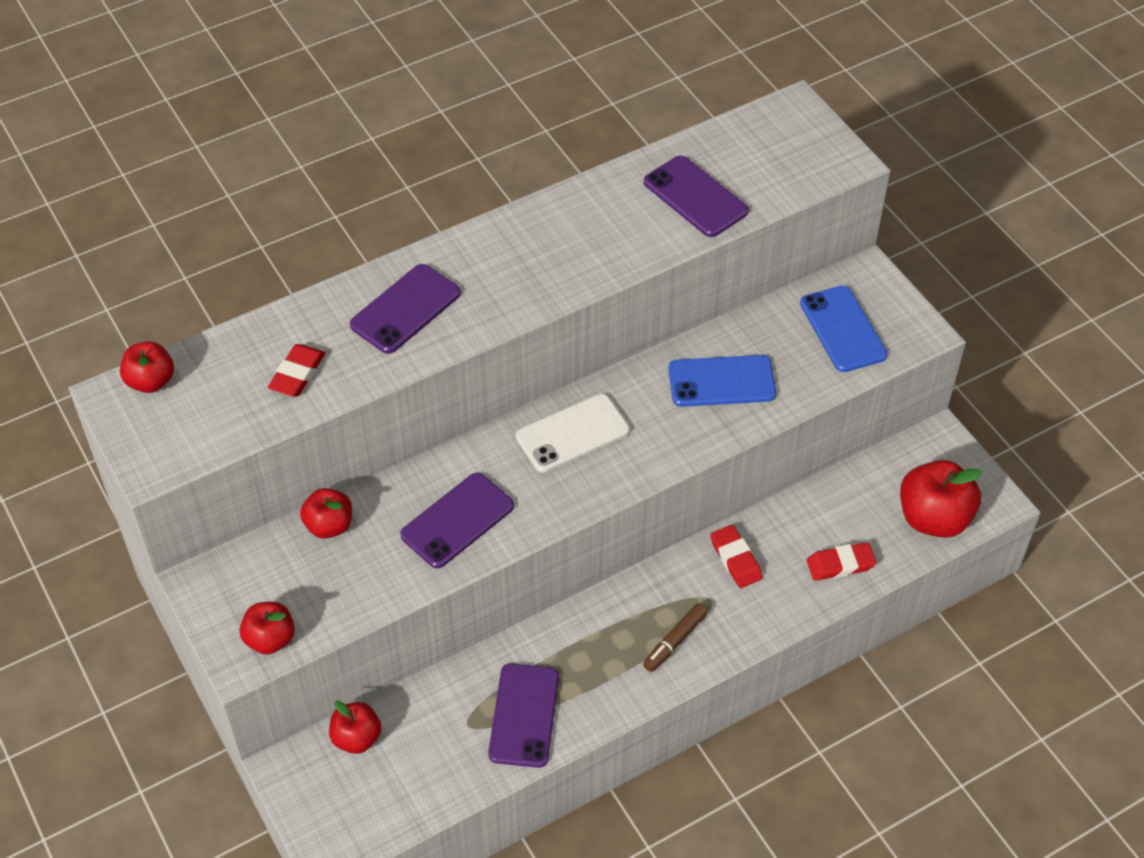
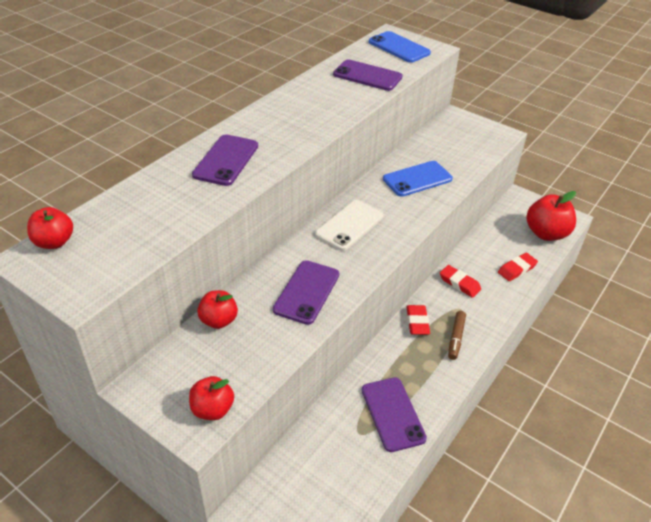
camera: 25 degrees left, 10 degrees down
red eraser [268,344,325,397] -> red eraser moved to [406,305,430,335]
red apple [329,700,381,754] -> none
blue phone [800,285,887,372] -> blue phone moved to [369,31,431,63]

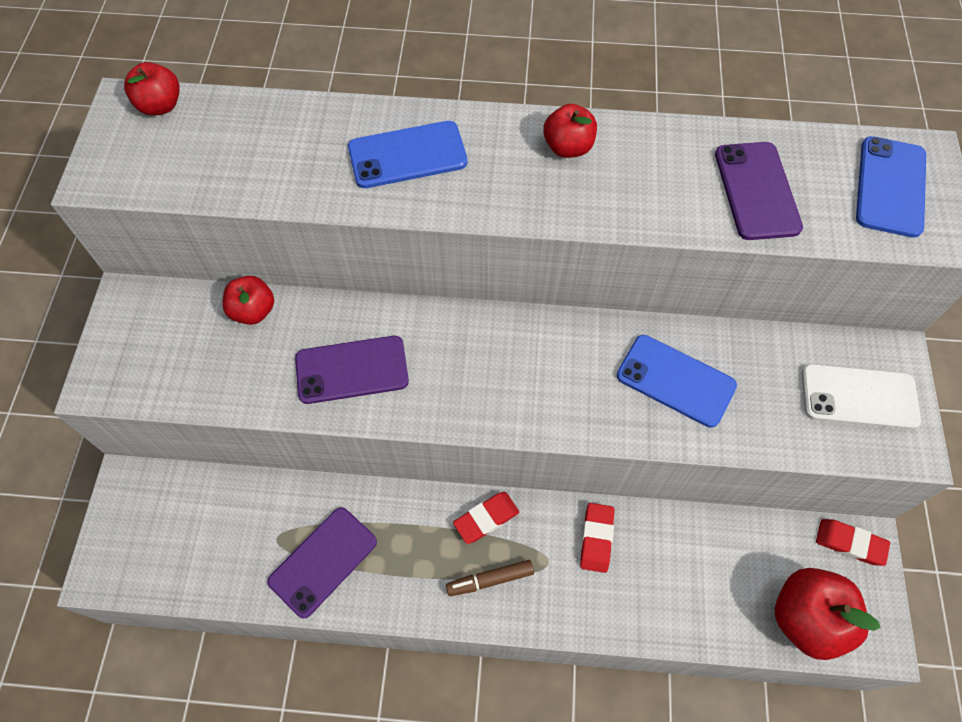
camera: 60 degrees right, 20 degrees up
red apple [189,376,234,420] -> red apple moved to [543,104,597,158]
purple phone [192,134,258,186] -> blue phone [348,121,468,188]
white phone [315,200,384,251] -> white phone moved to [802,364,921,429]
red eraser [498,253,538,281] -> red eraser moved to [816,519,890,566]

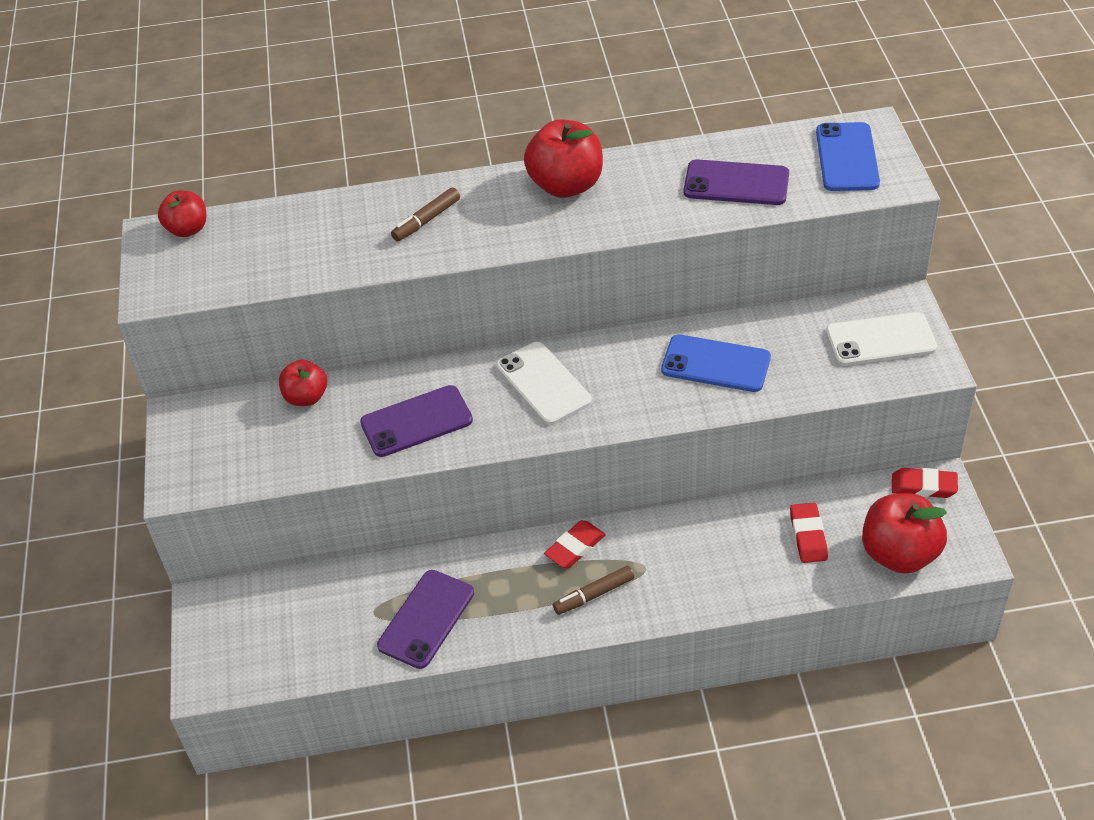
camera: 10 degrees left, 15 degrees down
blue phone [348,121,468,188] -> brown marker [391,187,460,241]
red apple [543,104,597,158] -> red apple [524,119,603,198], size x1.66
red eraser [580,503,615,573] -> red eraser moved to [790,503,828,563]
purple phone [715,142,803,240] -> purple phone turned 60 degrees counterclockwise [684,159,789,205]
none -> white phone [496,342,592,425]

